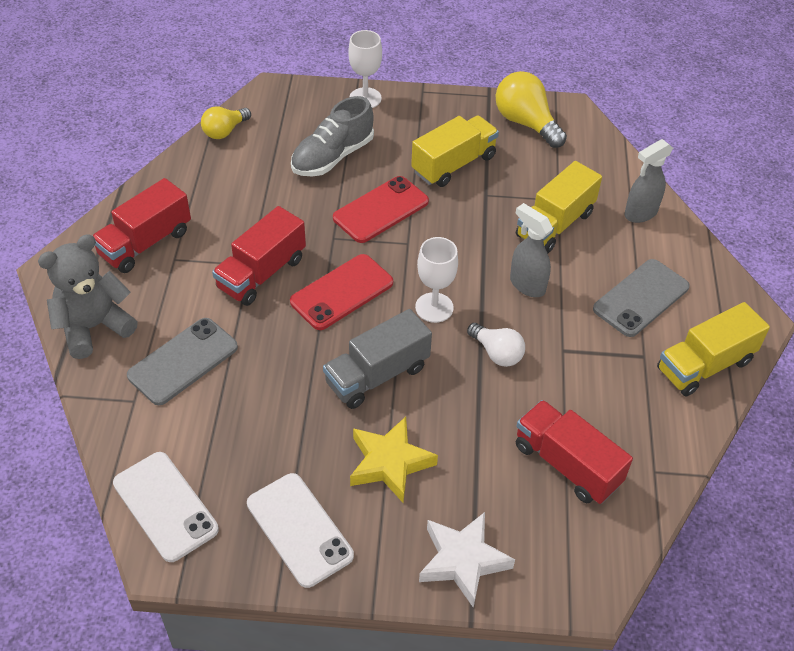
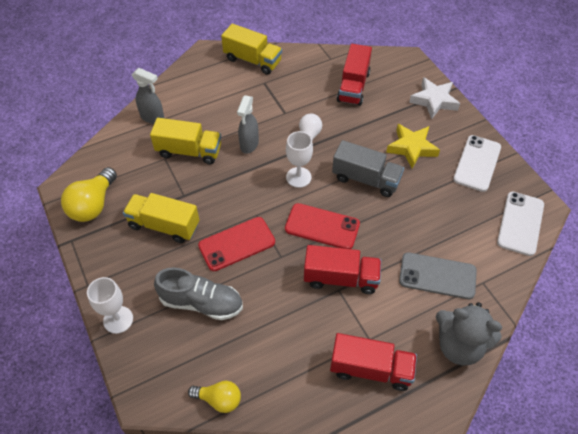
camera: 120 degrees left, 5 degrees up
red phone [333,176,429,243] -> red phone turned 45 degrees counterclockwise [198,217,275,271]
grey phone [593,259,690,337] -> none

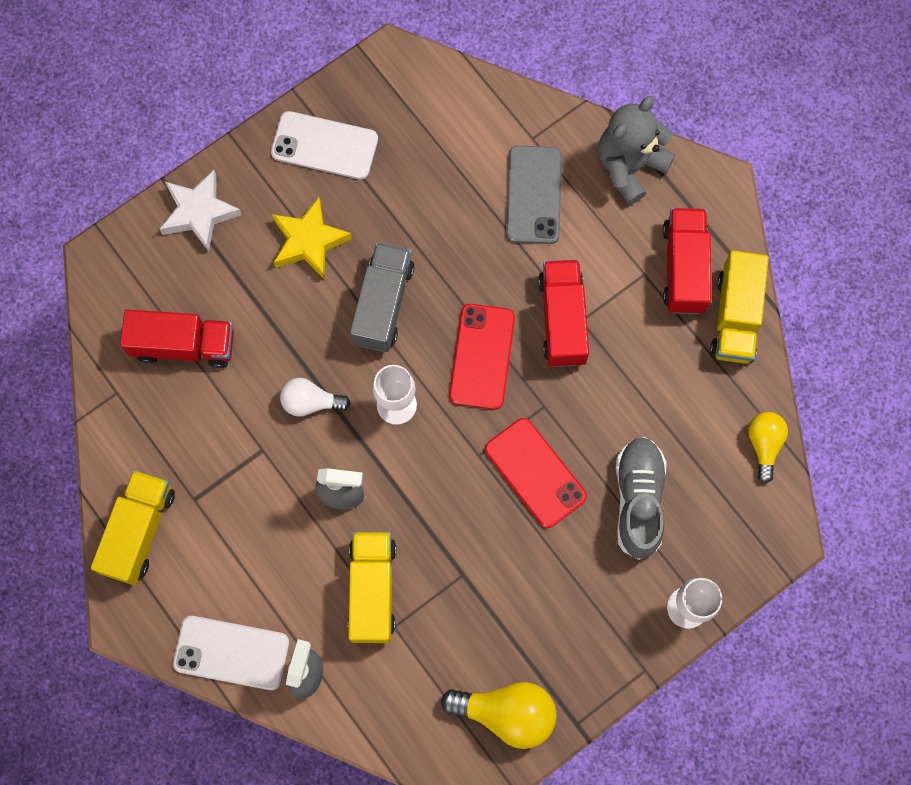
camera: 100 degrees left, 20 degrees up
yellow truck [123,193,199,243] -> yellow truck moved to [710,251,769,364]
grey teddy bear [436,302,502,365] -> grey teddy bear turned 150 degrees counterclockwise [599,96,675,205]
white phone [497,192,544,256] -> white phone moved to [173,616,289,690]

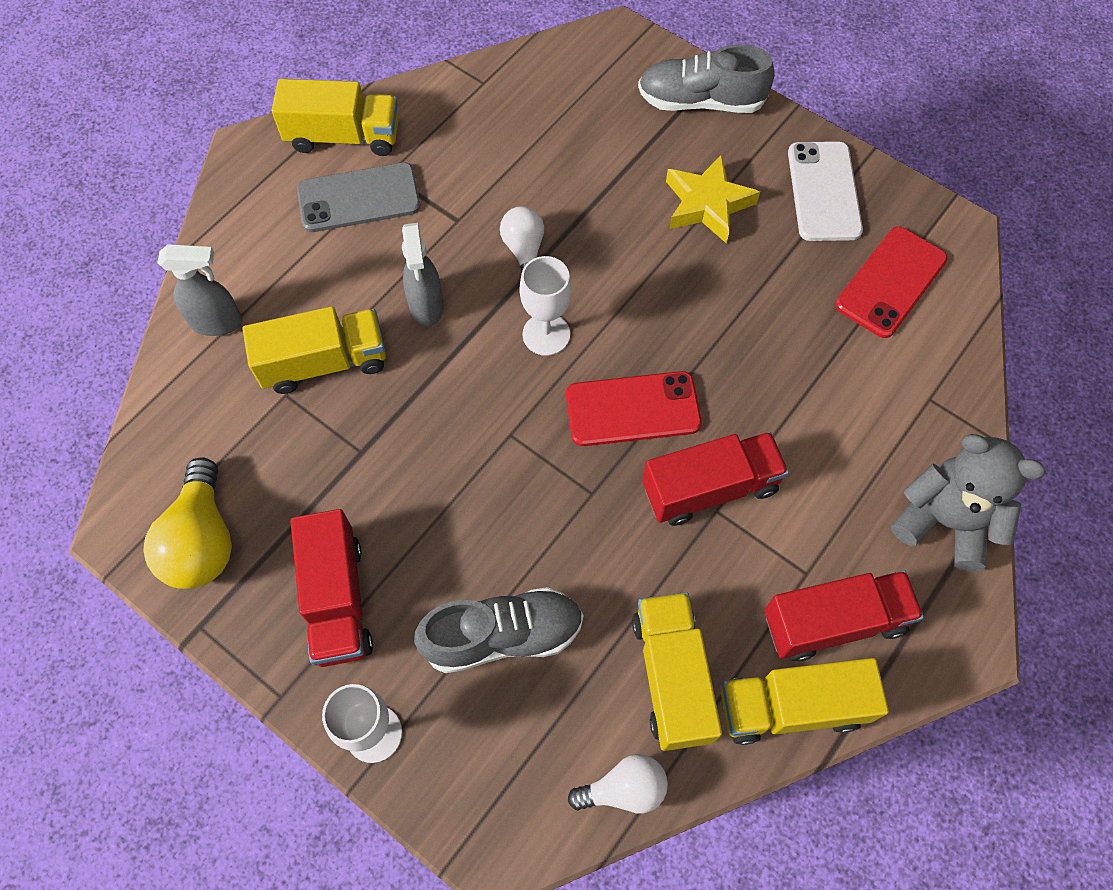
camera: 75 degrees right, 10 degrees down
red truck [120,310,234,368] -> red truck moved to [290,509,373,667]
white star [160,170,242,252] -> grey shoe [638,44,775,113]
white phone [173,616,289,690] -> none
grey truck [350,242,414,352] -> none
red phone [485,418,587,528] -> red phone moved to [835,227,947,338]
grey phone [506,146,562,244] -> grey phone moved to [297,162,421,232]
yellow light bulb [748,412,788,483] -> white light bulb [568,754,668,813]
none -> yellow truck [632,592,722,751]

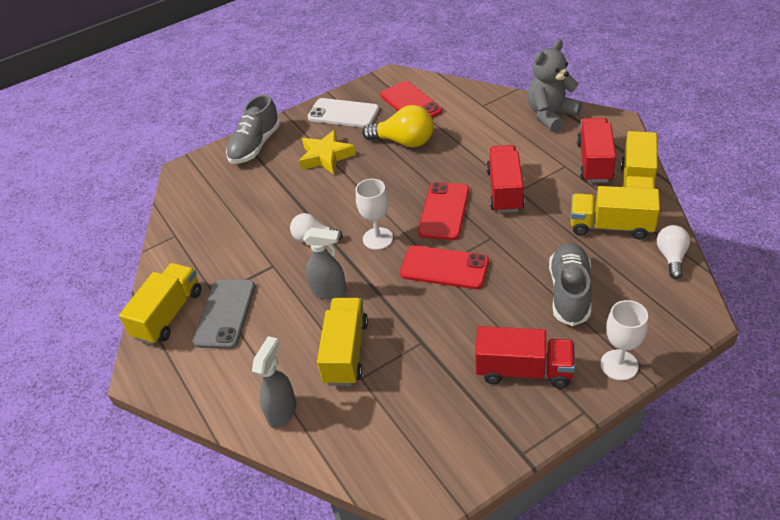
camera: 65 degrees left, 20 degrees down
yellow light bulb [144,457,232,589] -> yellow light bulb moved to [362,105,433,148]
none -> red phone [400,245,489,289]

